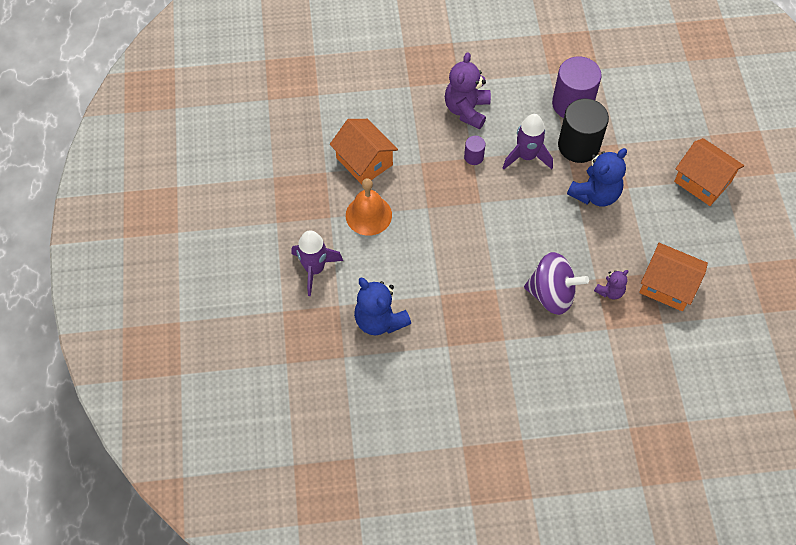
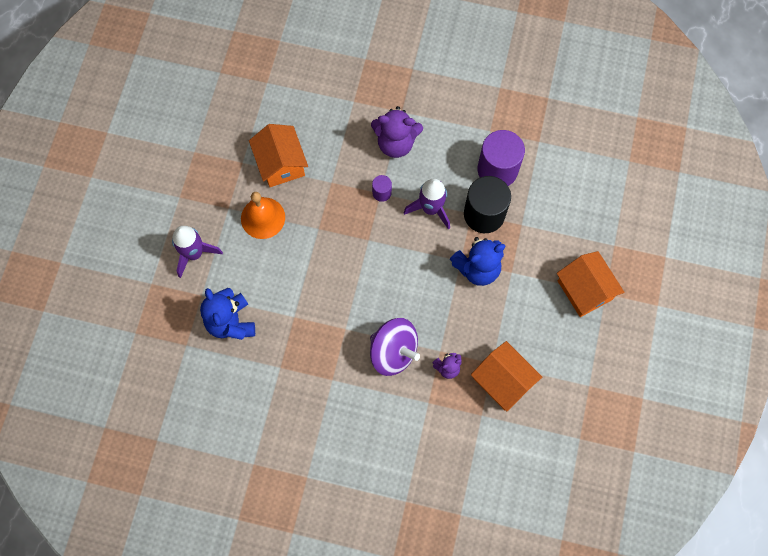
camera: 20 degrees right, 10 degrees up
purple teddy bear [445,52,491,129] -> purple teddy bear turned 120 degrees counterclockwise [371,106,423,158]

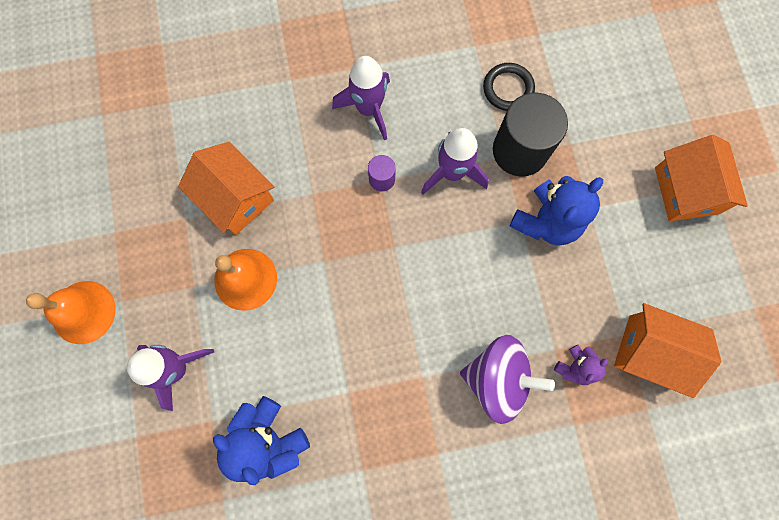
camera: 25 degrees left, 5 degrees up
purple teddy bear [371,106,423,158] -> purple rocket [332,56,390,140]
purple cylinder [477,130,525,186] -> black ring [483,63,535,111]
orange house [557,251,624,317] -> orange house turned 45 degrees clockwise [655,135,748,221]
none -> orange bell [26,281,116,344]

